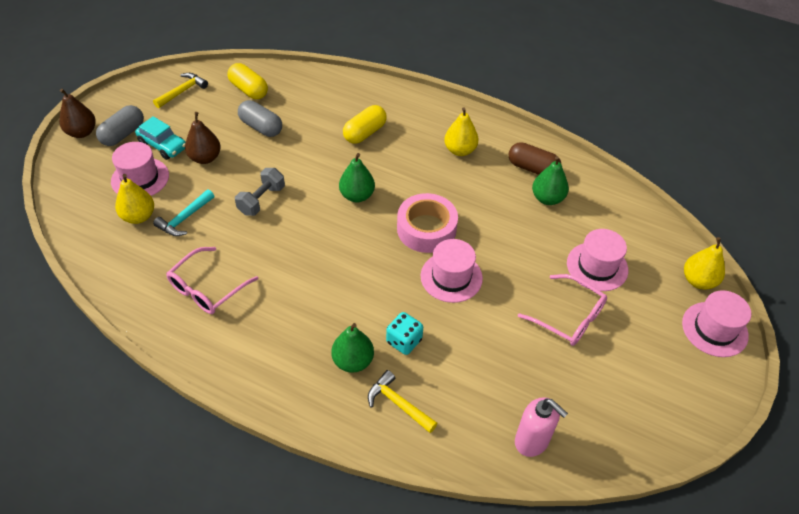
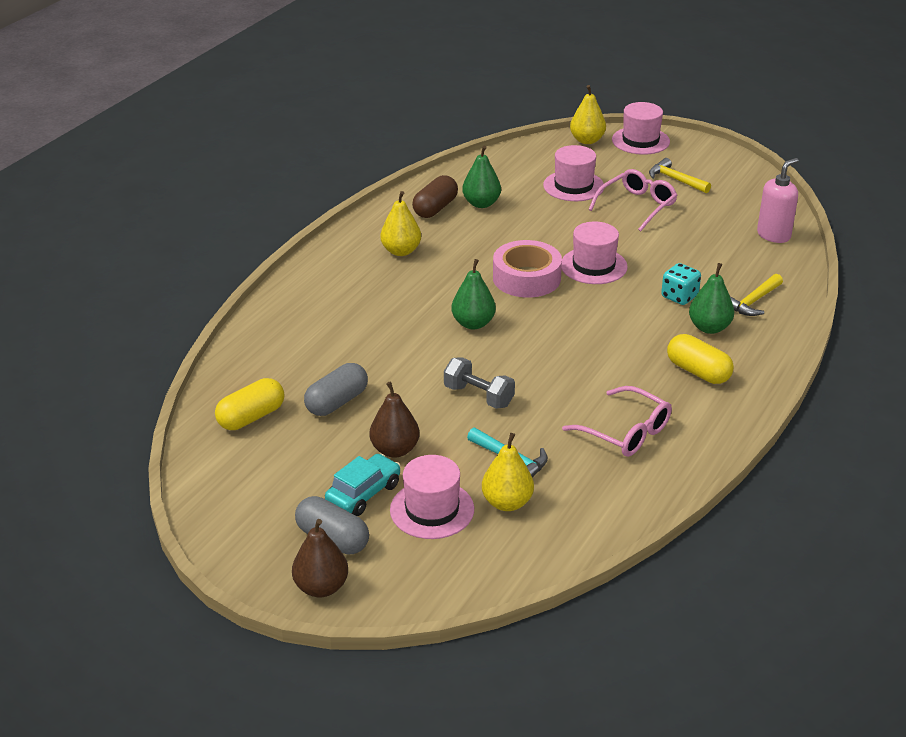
camera: 85 degrees left, 15 degrees down
yellow hammer [153,73,208,108] -> yellow hammer moved to [649,158,711,193]
yellow capsule [343,105,387,144] -> yellow capsule moved to [667,334,734,384]

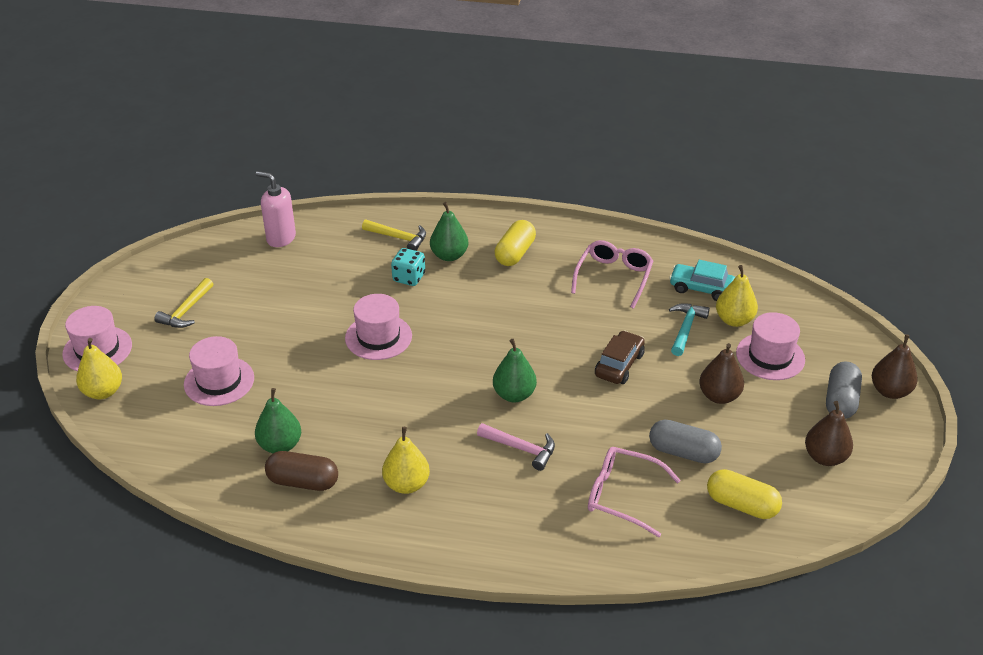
camera: 110 degrees left, 5 degrees up
turquoise car [325,453,401,516] -> turquoise car moved to [669,260,735,301]
grey dumbbell [444,357,515,409] -> brown car [595,330,645,384]
pink tape [493,240,562,298] -> none
pink glasses [588,169,678,232] -> pink glasses moved to [588,447,681,537]
none -> pink hammer [477,423,555,471]
none -> brown pear [805,401,853,466]

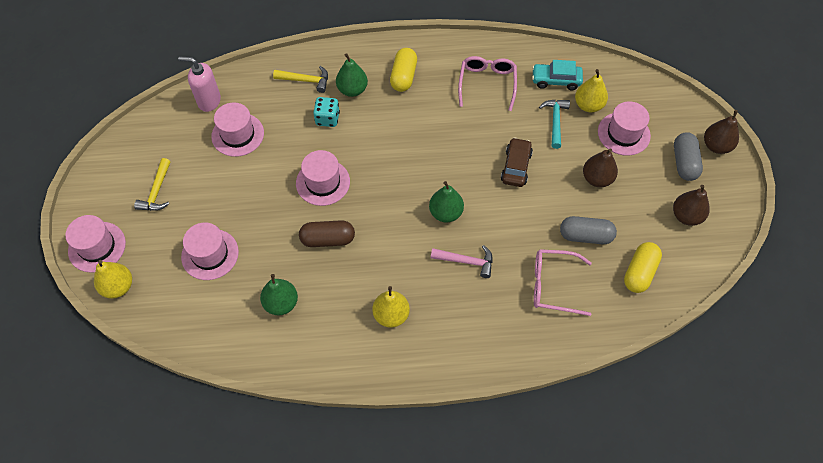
camera: 15 degrees left, 20 degrees up
brown capsule [265,451,338,491] -> brown capsule moved to [299,220,355,247]
yellow capsule [707,469,782,519] -> yellow capsule turned 75 degrees counterclockwise [624,242,662,293]
none -> pink hat [211,102,264,157]

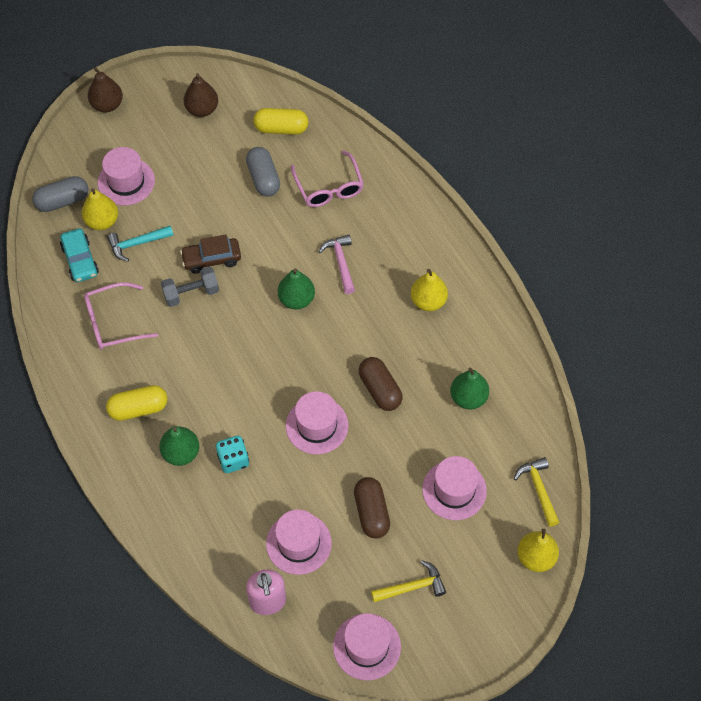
camera: 115 degrees left, 0 degrees up
pink hat [65,215,126,273] -> pink hat moved to [333,613,401,681]
yellow hammer [273,66,328,93] -> yellow hammer moved to [514,457,560,527]
brown pear [583,148,618,187] -> none
grey capsule [674,132,703,181] -> grey capsule moved to [32,176,88,212]
none -> grey dumbbell [161,266,219,307]
none -> brown capsule [354,477,390,539]

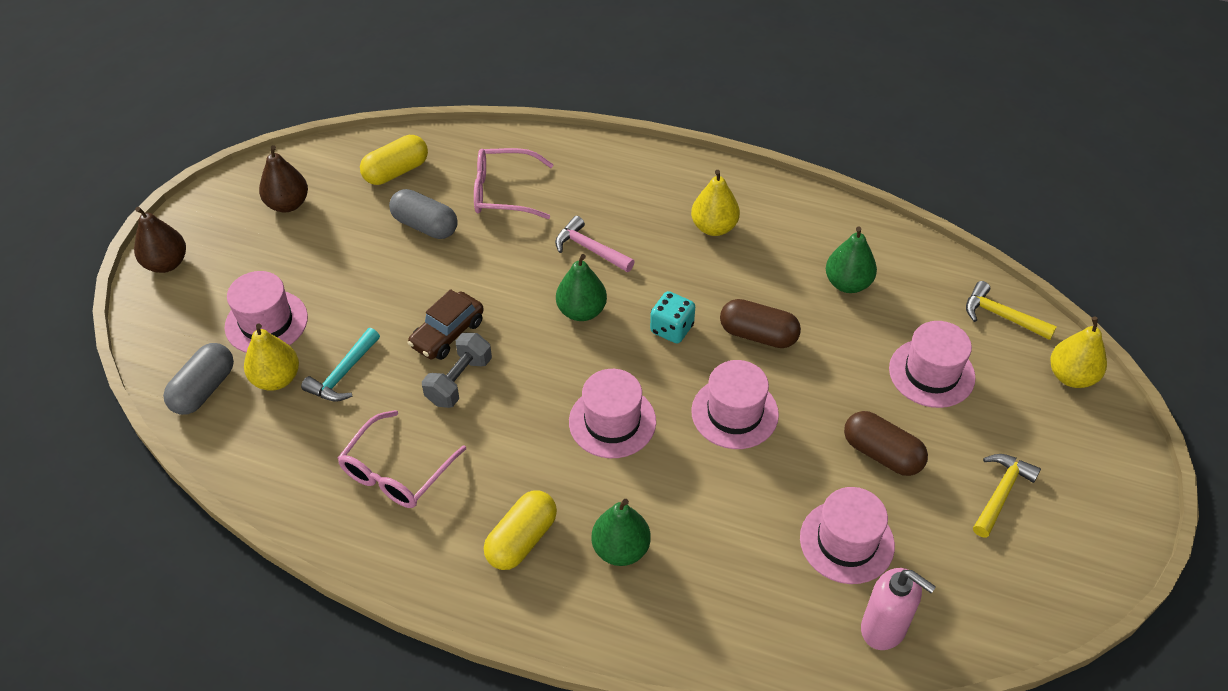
camera: 40 degrees left, 10 degrees down
turquoise car [60,228,99,282] -> none
turquoise dice [216,436,249,473] -> turquoise dice moved to [650,291,695,343]
pink glasses [291,151,364,207] -> pink glasses turned 150 degrees clockwise [474,148,554,219]
pink hat [333,613,401,681] -> pink hat moved to [569,369,656,458]

